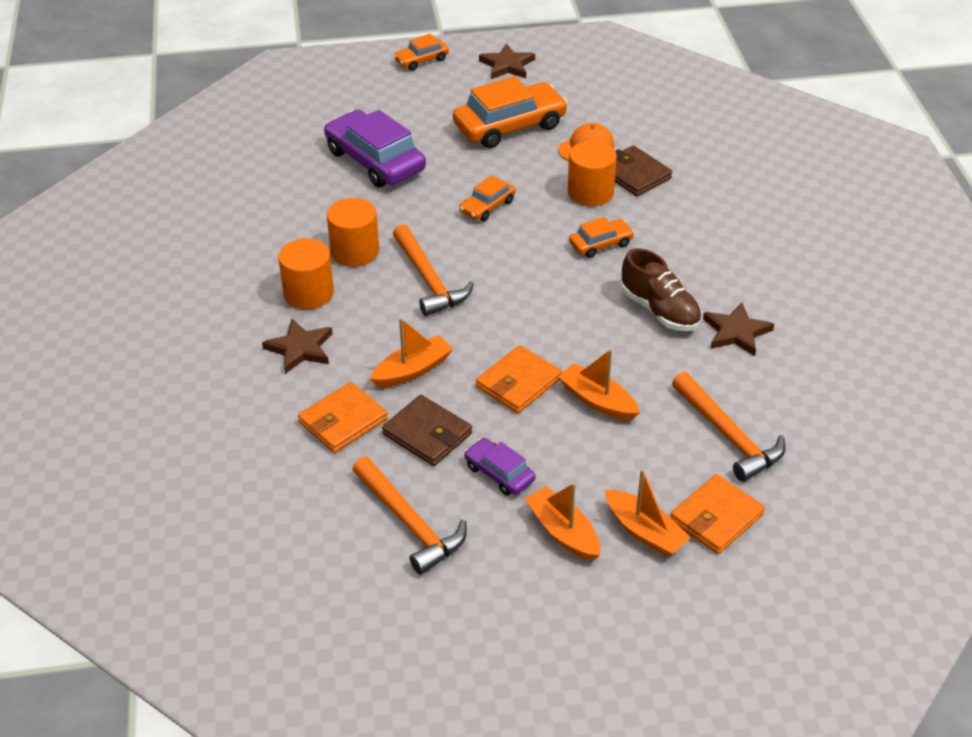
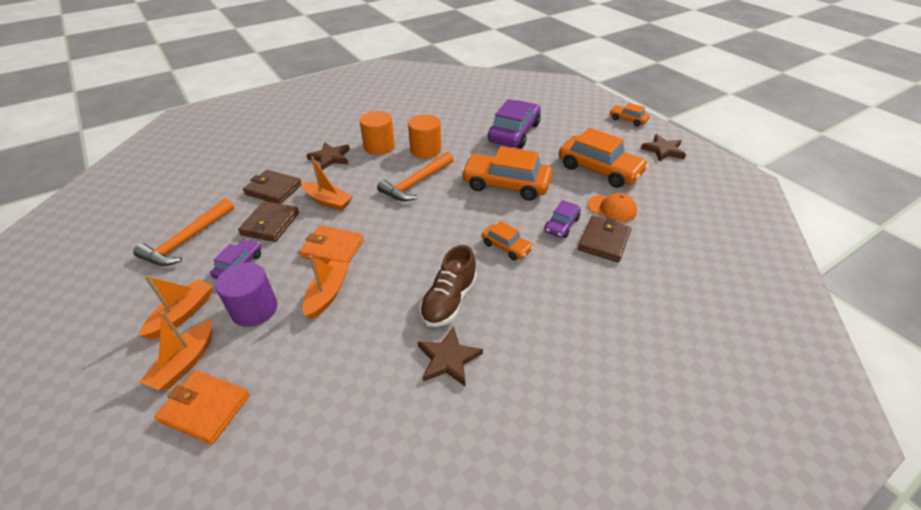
camera: 65 degrees right, 0 degrees up
orange wallet [298,382,388,453] -> brown wallet [243,170,302,204]
orange car [459,175,515,221] -> orange car [461,146,552,201], size x1.94
orange cylinder [568,141,617,206] -> purple car [544,200,581,238]
orange hammer [672,372,785,482] -> none
none -> purple cylinder [215,262,277,327]

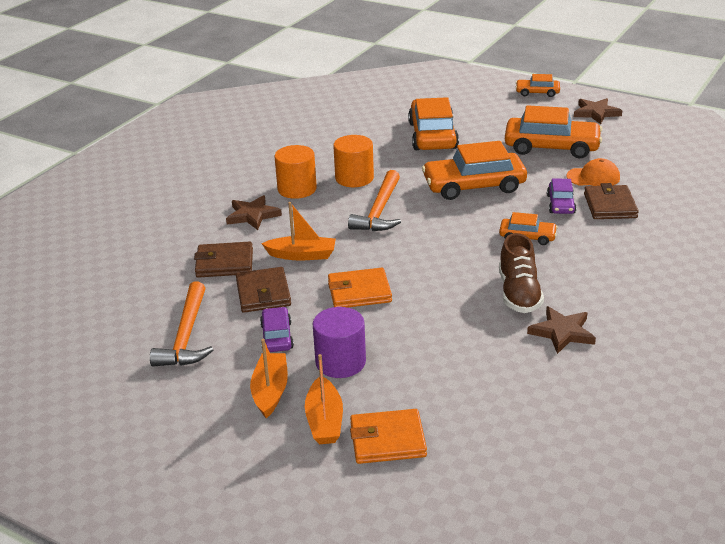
camera: 25 degrees left, 10 degrees down
orange boat [303,255,349,319] -> none
purple car [488,99,541,148] -> orange car [408,97,459,150]

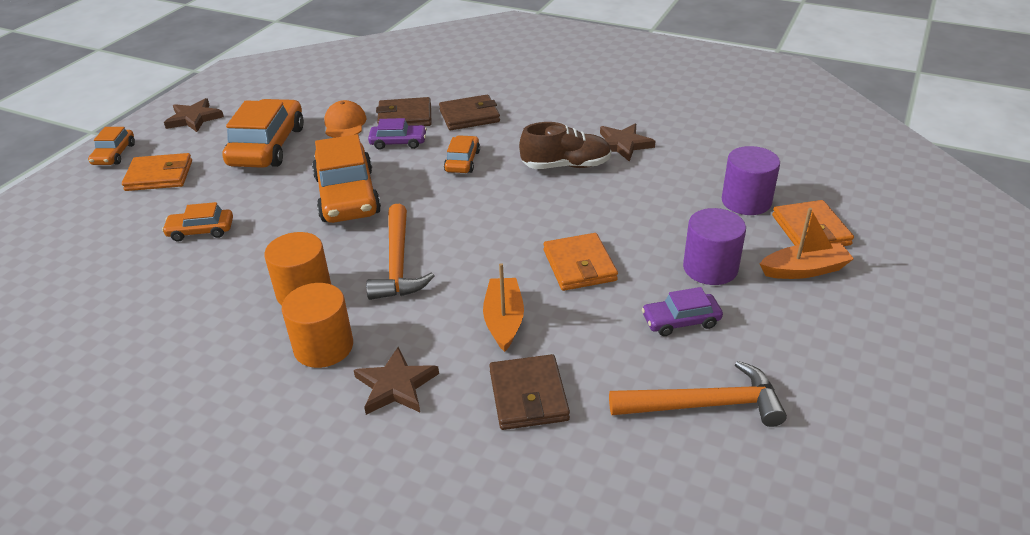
camera: 95 degrees left, 5 degrees up
brown wallet [236,267,291,313] -> brown wallet moved to [439,95,500,130]
orange boat [250,339,288,418] -> none
orange hammer [348,170,401,231] -> orange hammer turned 75 degrees clockwise [366,204,434,300]
orange car [408,97,459,150] -> orange car [162,202,233,242], size x0.51
none -> orange wallet [122,153,192,191]
none -> purple cylinder [722,146,780,215]

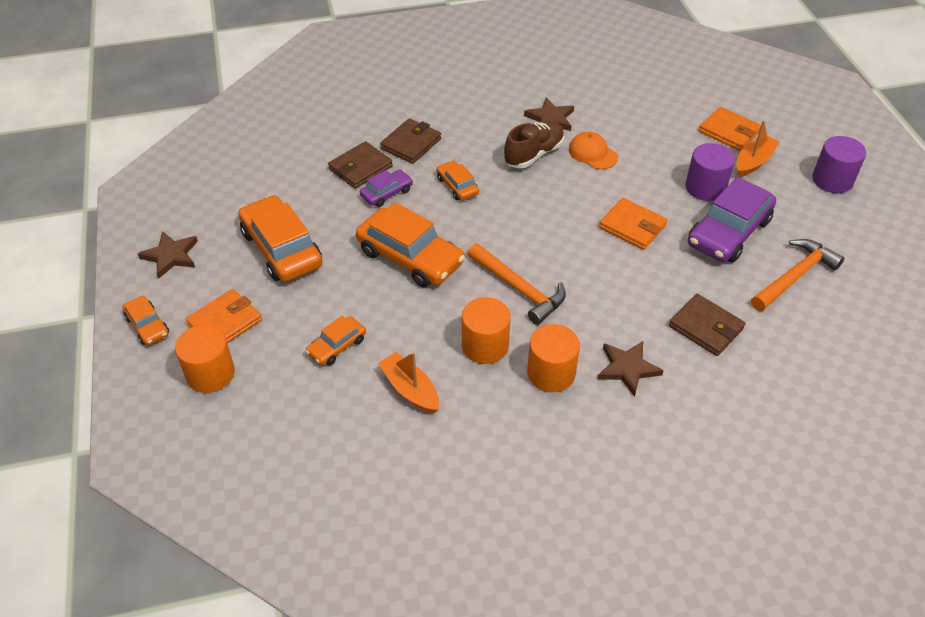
camera: 40 degrees left, 10 degrees up
orange cap [324,100,367,138] -> orange cap moved to [569,132,618,169]
orange boat [483,263,524,352] -> orange boat moved to [378,352,439,413]
purple car [642,287,723,336] -> purple car [688,177,776,263], size x1.94
purple cylinder [722,146,780,215] -> purple cylinder moved to [812,136,866,193]
none -> orange cylinder [175,325,235,393]

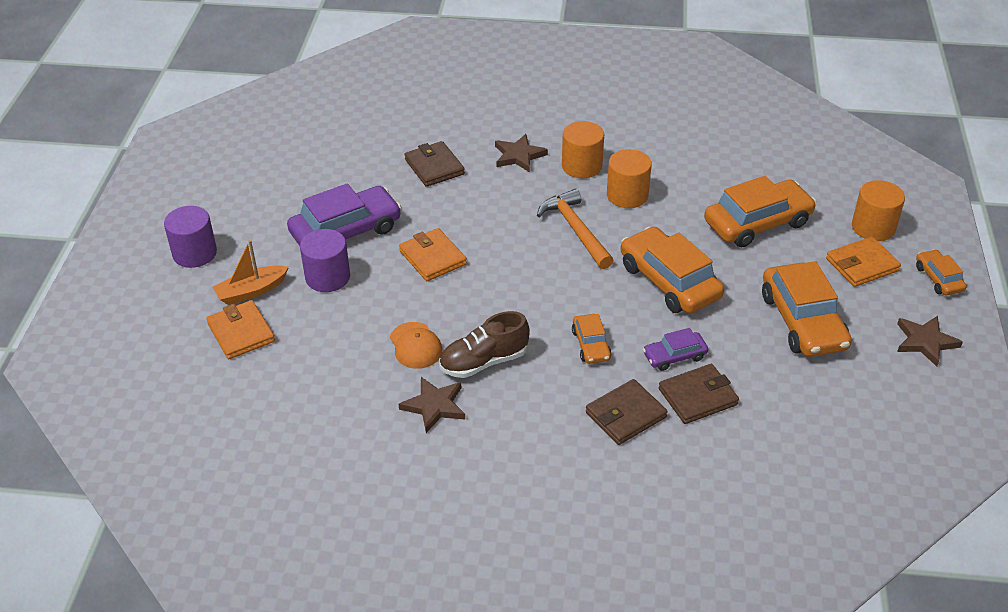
camera: 160 degrees left, 5 degrees down
orange car [306,316,366,366] -> orange car [704,176,816,247], size x1.94
orange boat [378,352,439,413] -> none
orange hammer [751,239,844,311] -> none

